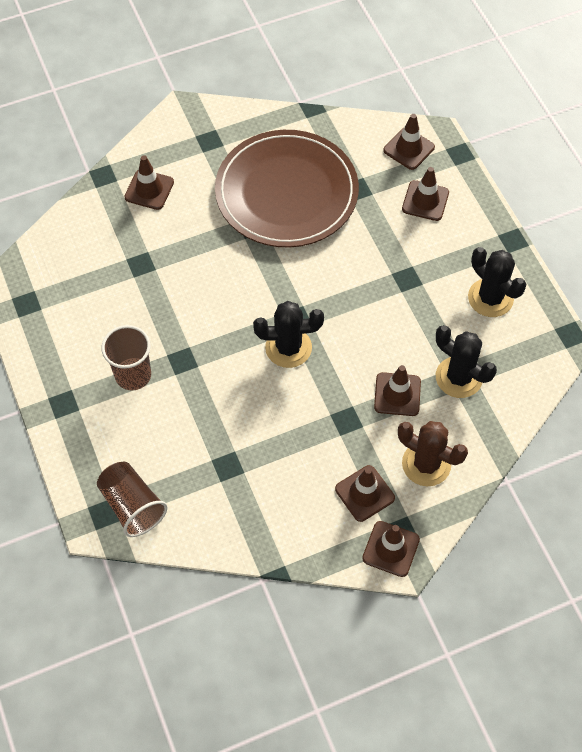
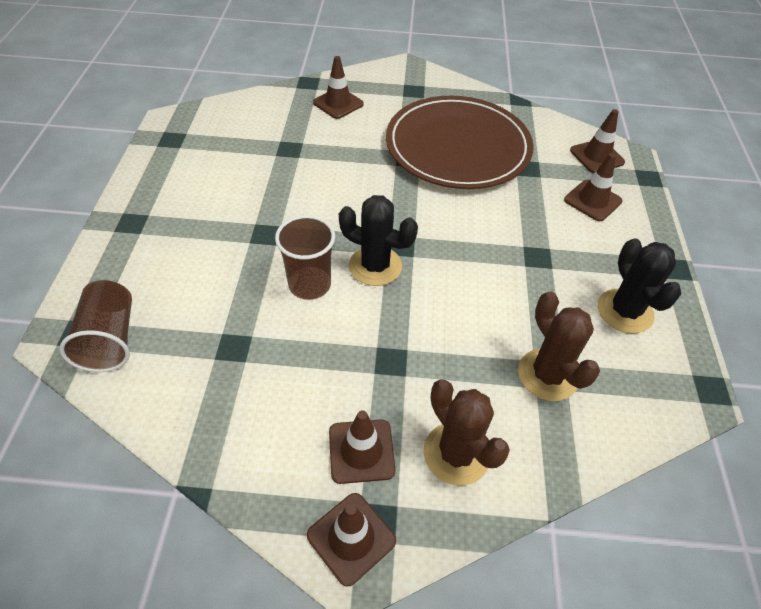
camera: 25 degrees right, 10 degrees down
brown cup [101,325,151,391] -> brown cup moved to [275,215,335,300]
brown traffic cone [374,365,421,416] -> none
black cactus [436,325,497,398] -> brown cactus [518,291,600,401]

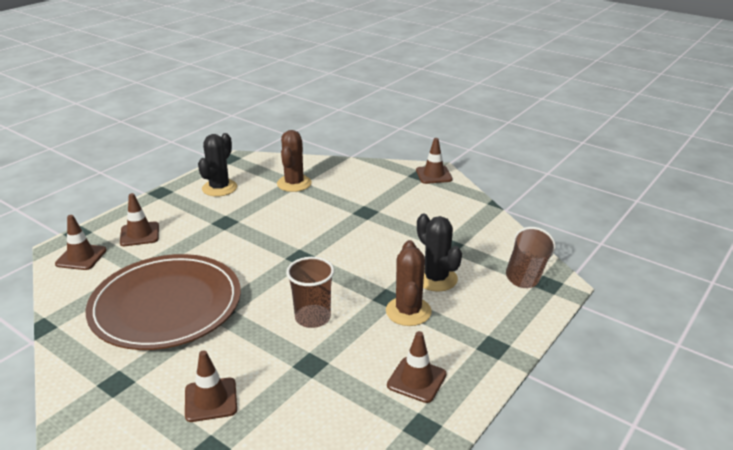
camera: 145 degrees left, 20 degrees down
brown cup [275,215,335,300] -> brown cup moved to [286,257,334,328]
brown traffic cone [329,410,396,484] -> brown traffic cone moved to [387,331,447,403]
black cactus [339,195,418,286] -> black cactus moved to [417,214,462,292]
brown cactus [424,380,510,486] -> brown cactus moved to [386,240,432,326]

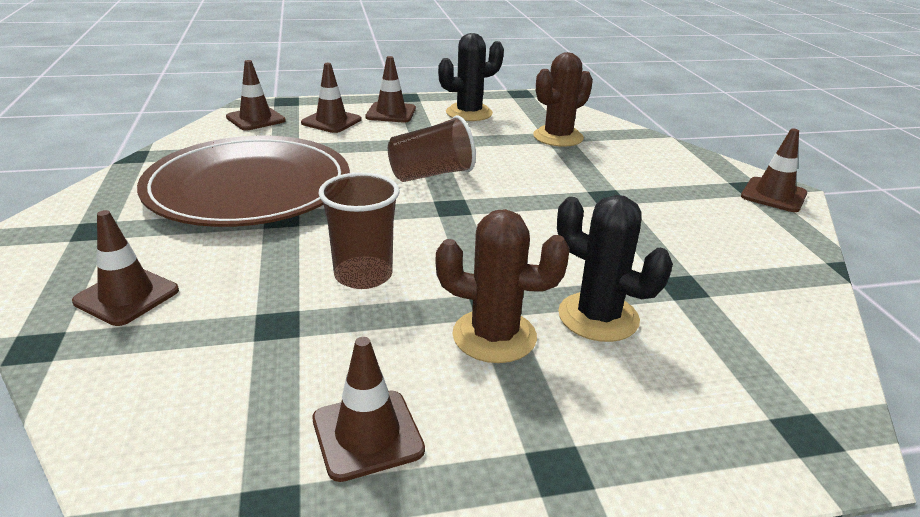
camera: 40 degrees right, 0 degrees up
brown cactus [386,240,432,326] -> brown cactus turned 60 degrees clockwise [436,209,570,363]
black cactus [417,214,462,292] -> black cactus turned 60 degrees counterclockwise [557,195,673,342]
brown cup [506,227,556,288] -> brown cup moved to [388,115,476,182]
none -> brown traffic cone [366,56,416,122]

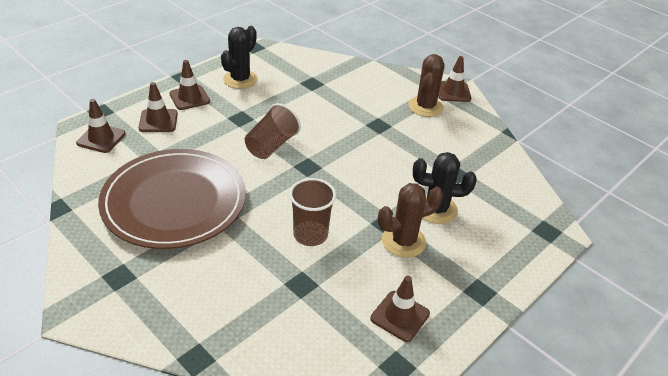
camera: 35 degrees left, 10 degrees up
brown traffic cone [72,210,179,326] -> none
brown cactus [533,52,593,147] -> brown cactus moved to [408,54,444,117]

